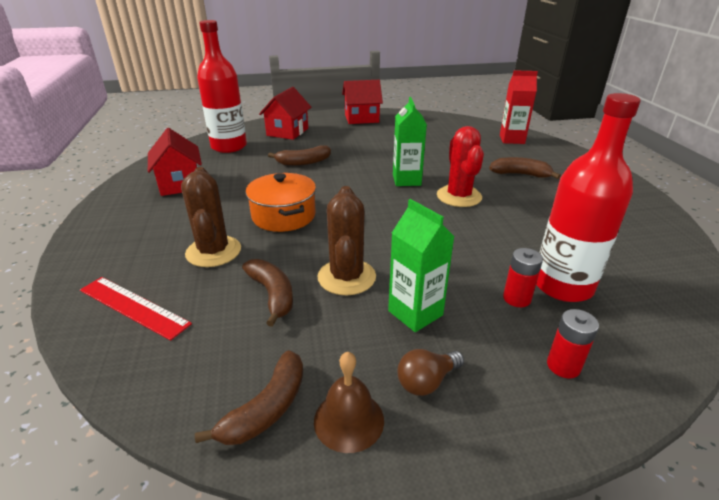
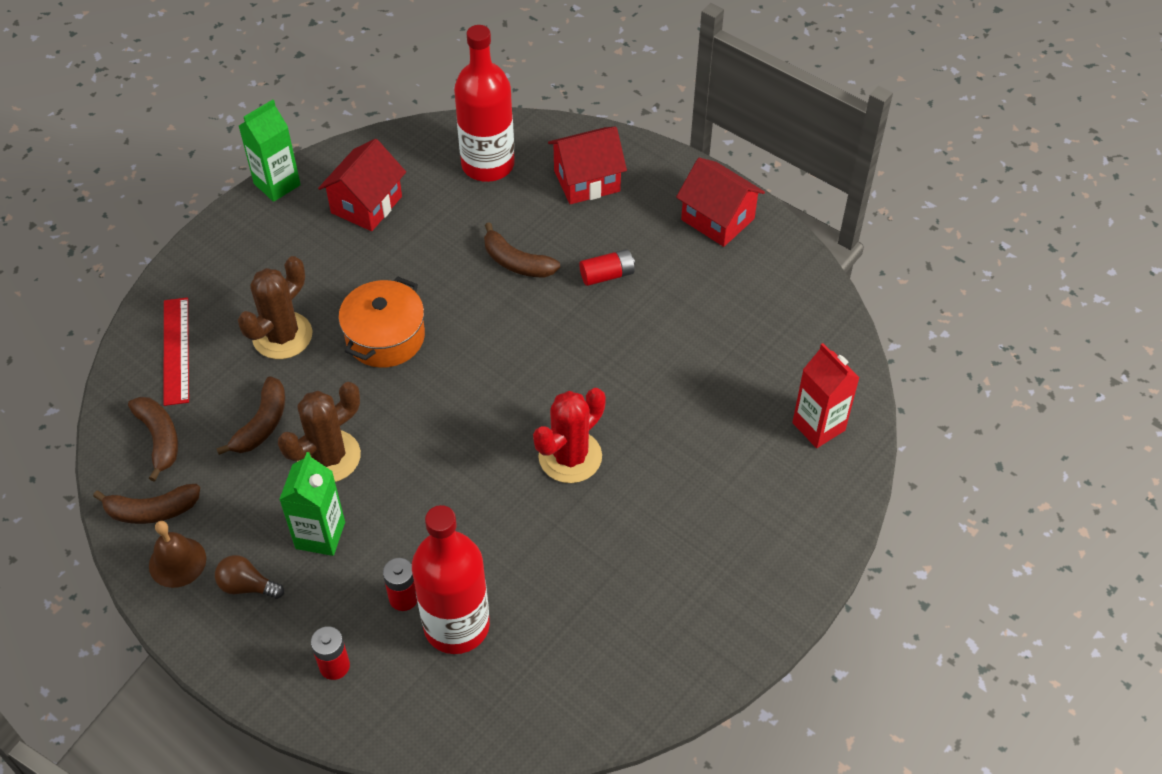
camera: 50 degrees right, 20 degrees up
green carton [393,97,427,186] -> green carton moved to [239,100,301,202]
brown banana [489,157,561,179] -> brown banana moved to [128,397,178,482]
none -> red battery [579,249,635,286]

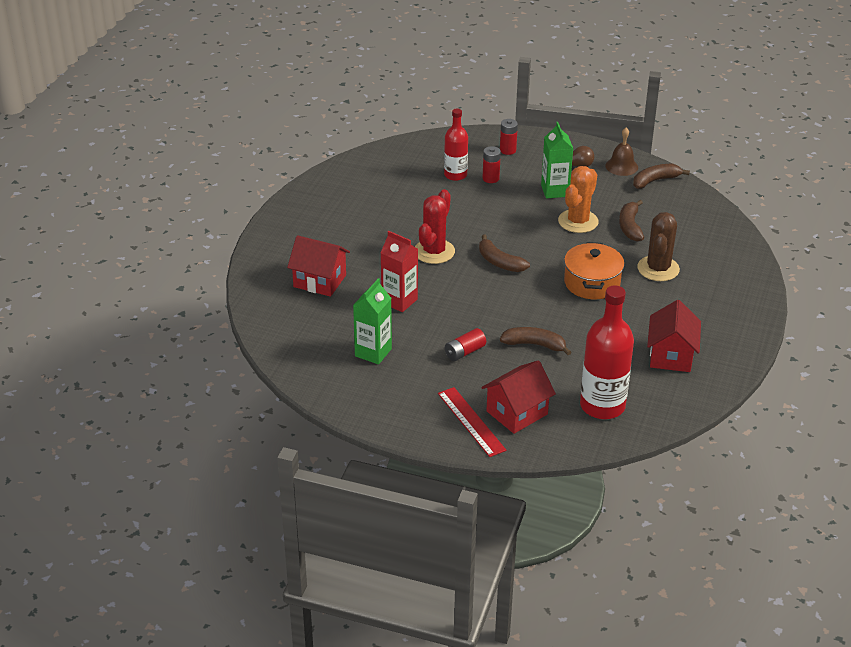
camera: 160 degrees right, 15 degrees down
brown banana [128,397,178,482] -> brown banana moved to [479,234,530,272]
red ruler [163,297,189,406] -> red ruler moved to [438,387,506,457]
green carton [239,100,301,202] -> green carton moved to [353,278,392,365]
brown cactus [278,382,361,482] -> orange cactus [558,166,599,233]
red bottle [412,505,490,654] -> red bottle [444,109,468,181], size x0.62
red house [676,158,765,247] -> red house moved to [287,235,350,297]
red carton [792,343,860,448] -> red carton moved to [380,231,418,312]

